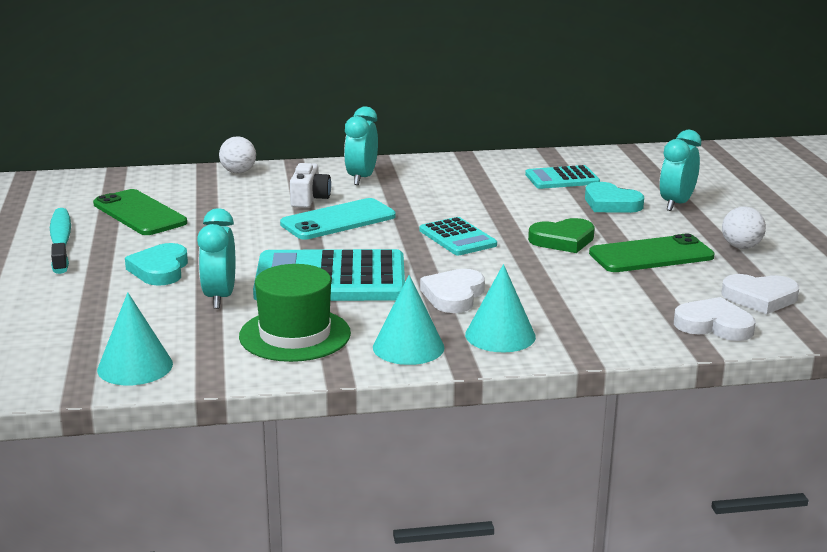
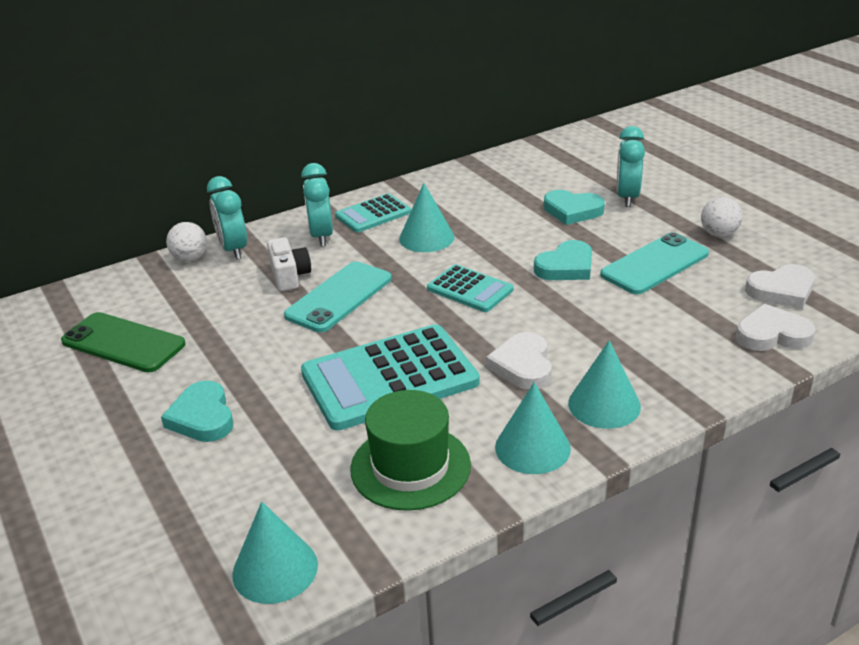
camera: 20 degrees left, 10 degrees up
turquoise toothbrush [50,208,71,274] -> none
turquoise clock [197,208,235,309] -> turquoise clock moved to [207,176,247,260]
turquoise calculator [525,165,600,189] -> turquoise calculator moved to [335,193,411,233]
green heart [528,218,595,253] -> turquoise heart [534,240,592,280]
green phone [589,234,715,272] -> turquoise phone [600,232,709,294]
none -> turquoise cone [399,183,454,252]

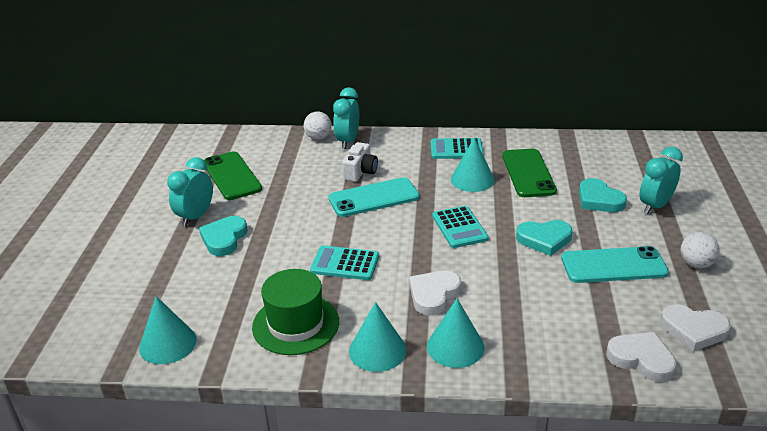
camera: 35 degrees right, 0 degrees up
turquoise clock [301,163,333,247] -> turquoise clock moved to [167,157,213,227]
turquoise calculator [301,324,480,431] -> turquoise calculator [310,246,379,280], size x0.54
none -> green phone [502,149,557,197]

